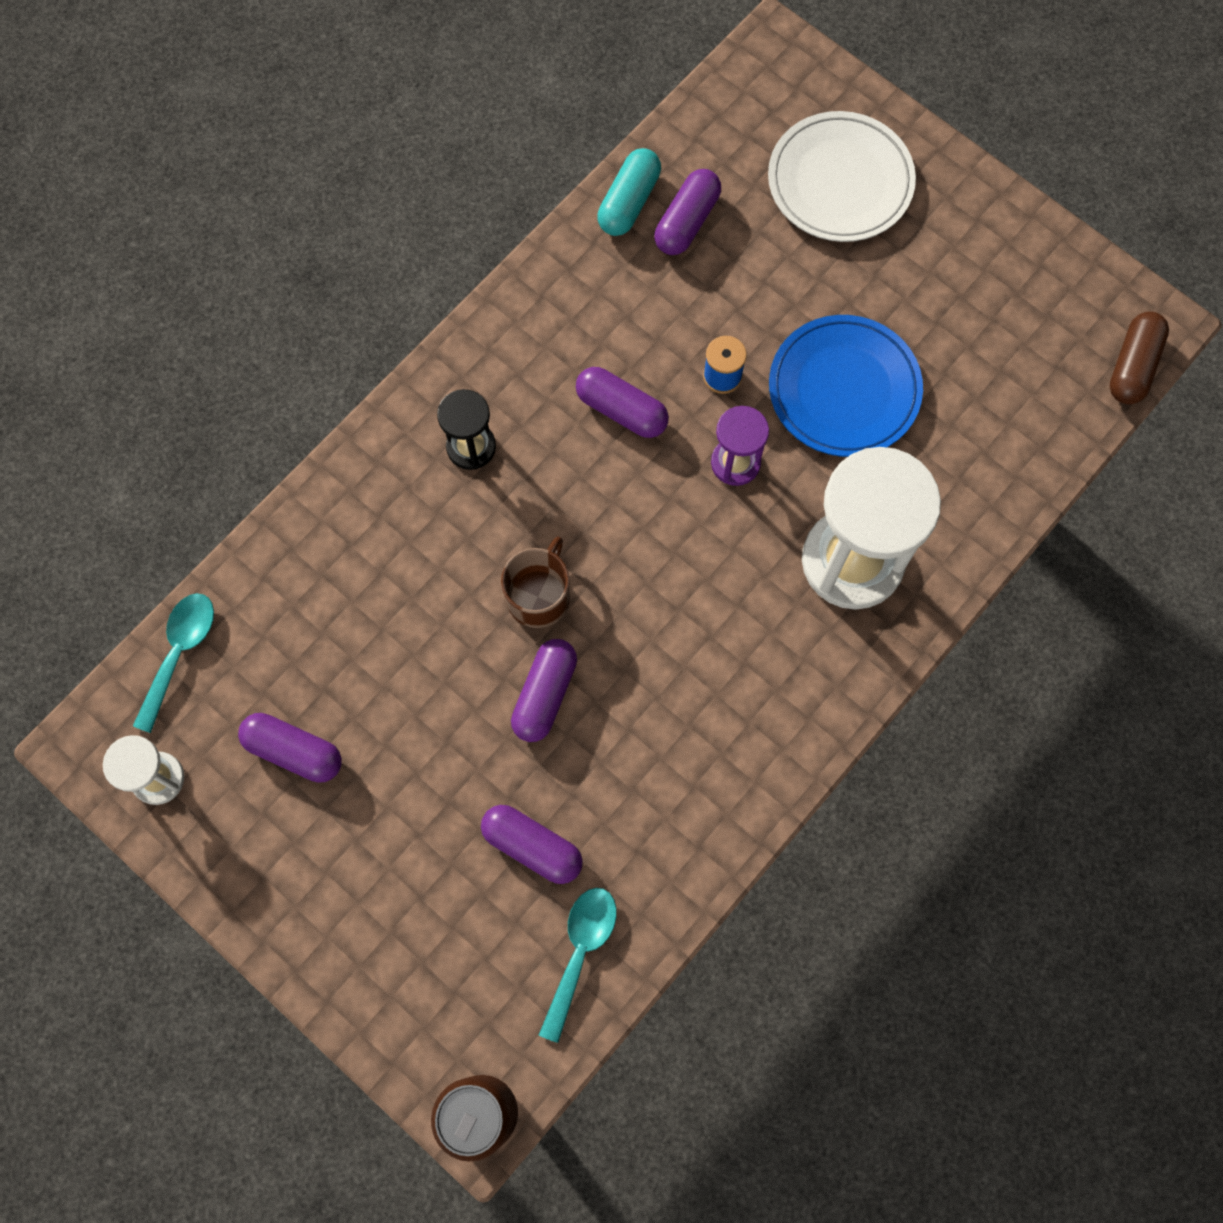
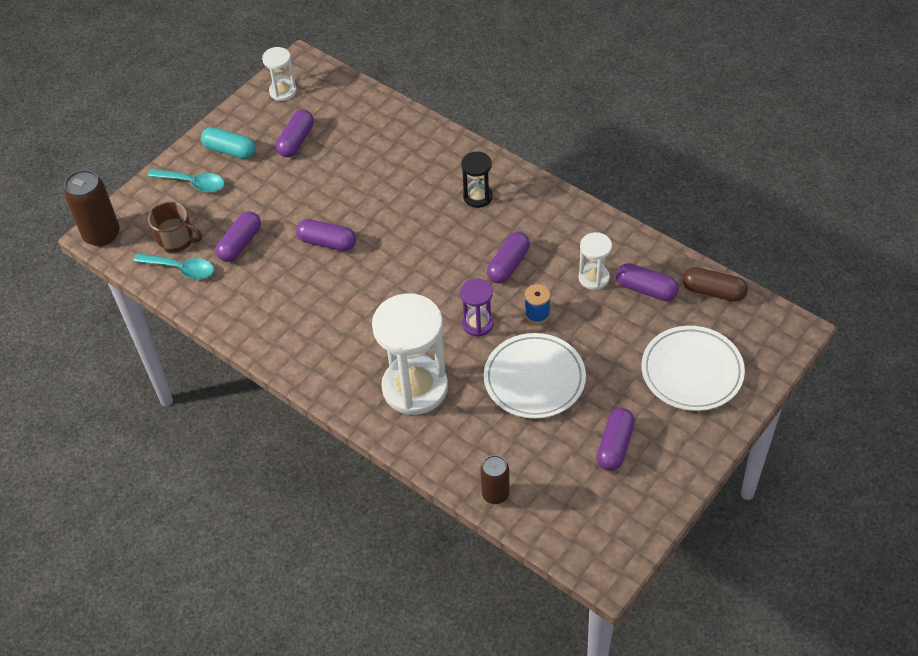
camera: 90 degrees right, 20 degrees down
turquoise spoon [133,593,214,733] -> turquoise spoon moved to [148,169,225,192]
brown mug [501,536,570,628] -> brown mug moved to [148,202,202,253]
turquoise capsule [597,148,661,236] -> turquoise capsule moved to [201,127,256,159]
blue plate [769,315,923,457] -> white plate [484,333,586,419]
brown capsule [1110,311,1169,404] -> brown capsule moved to [683,267,748,301]
none -> brown can [480,455,510,504]
none -> white hourglass [578,232,612,290]
none -> purple capsule [597,408,635,471]

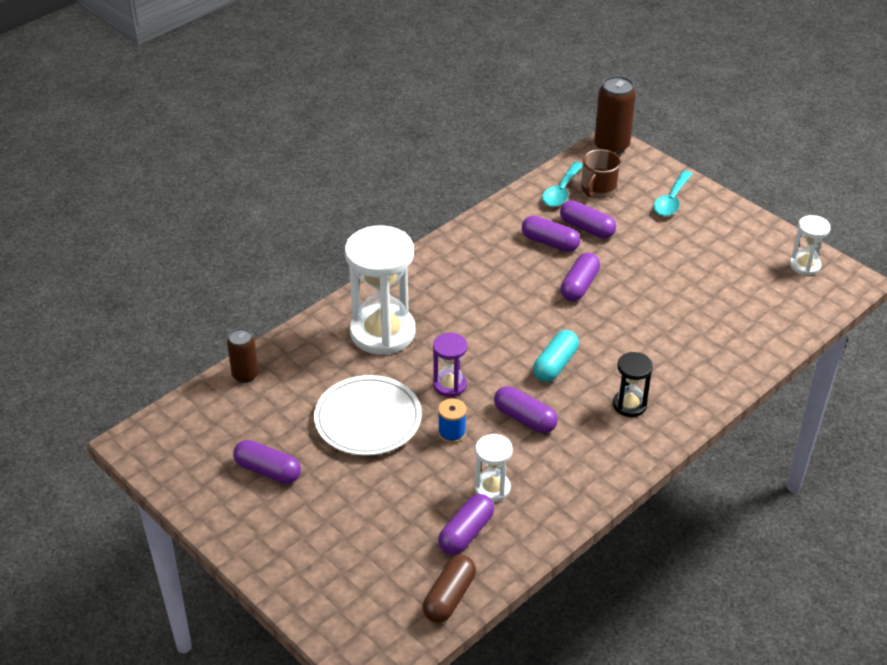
camera: 95 degrees right, 10 degrees down
turquoise capsule [201,127,256,159] -> turquoise capsule moved to [533,330,579,382]
purple capsule [276,110,314,157] -> purple capsule moved to [522,216,580,252]
white plate [641,326,745,411] -> none

